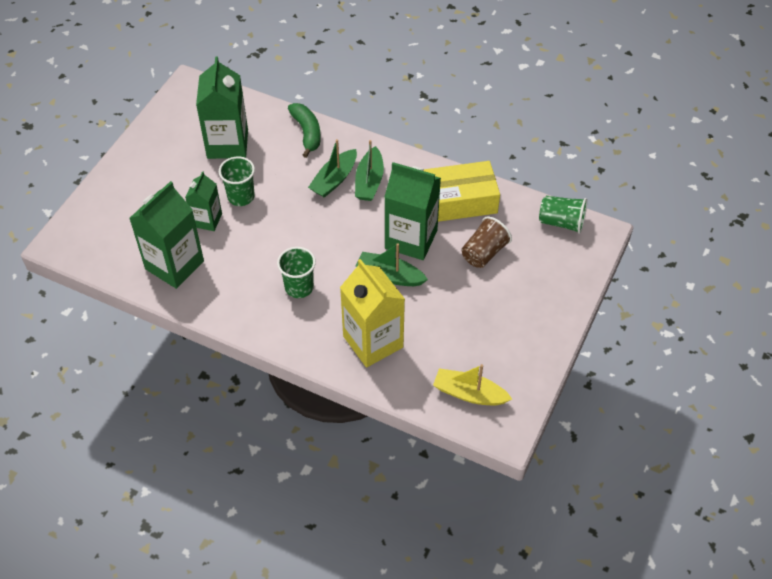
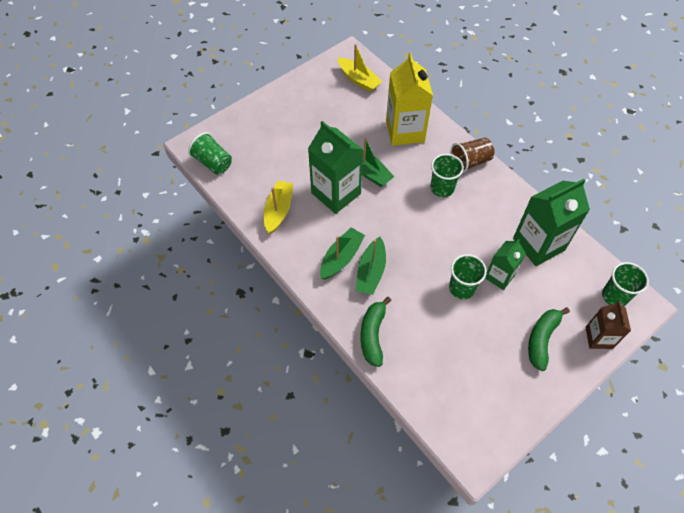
camera: 155 degrees left, 5 degrees up
green carton [196,56,248,159] -> none
green boat [308,139,357,198] -> green boat turned 135 degrees clockwise [356,237,386,295]
yellow box [424,161,500,222] -> yellow boat [264,181,293,234]
brown cup [461,216,512,268] -> brown cup moved to [450,138,494,173]
none -> green banana [528,308,570,371]
none -> brown carton [585,301,631,349]
none -> green cup [602,262,649,306]

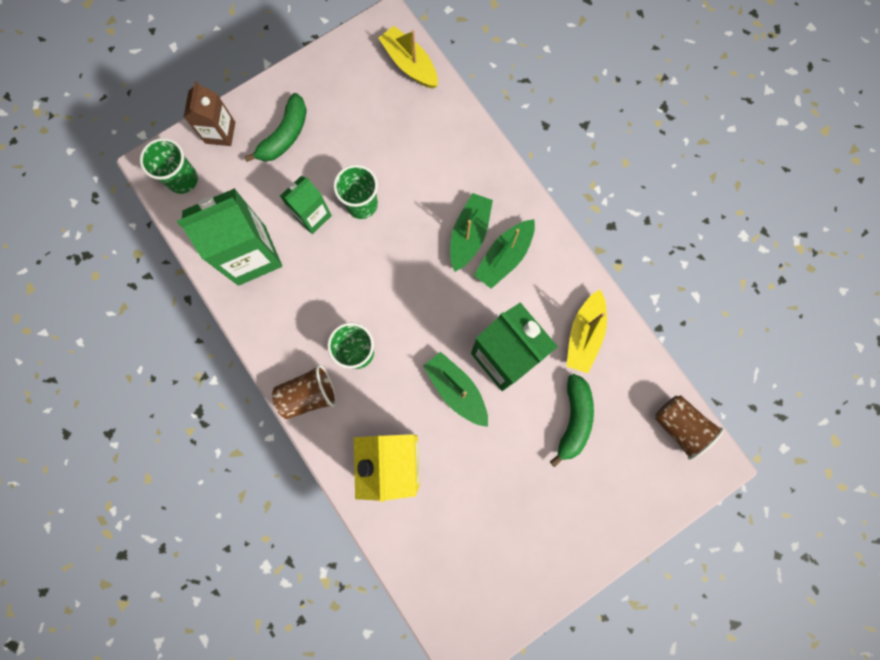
camera: 175 degrees left, 20 degrees up
green cup [188,132,232,175] -> brown cup [655,395,724,460]
yellow boat [338,44,383,92] -> yellow boat moved to [378,26,438,89]
green banana [361,297,391,367] -> green banana moved to [550,374,594,467]

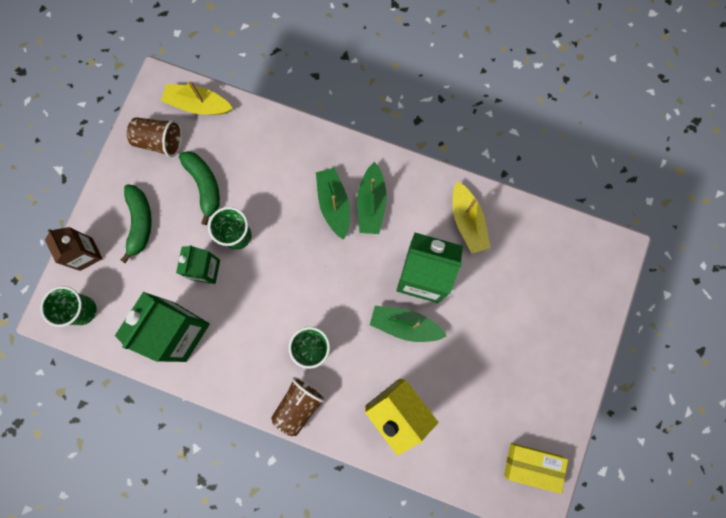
camera: 35 degrees left, 0 degrees up
green banana [550,374,594,467] -> green banana moved to [179,151,220,225]
brown cup [655,395,724,460] -> brown cup moved to [127,117,182,157]
none -> yellow box [504,443,568,494]

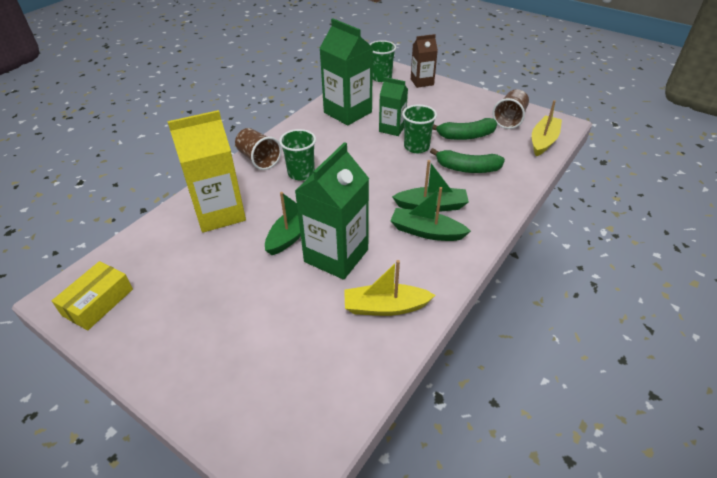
camera: 105 degrees right, 35 degrees down
green banana [121,184,152,263] -> green banana moved to [430,148,505,173]

